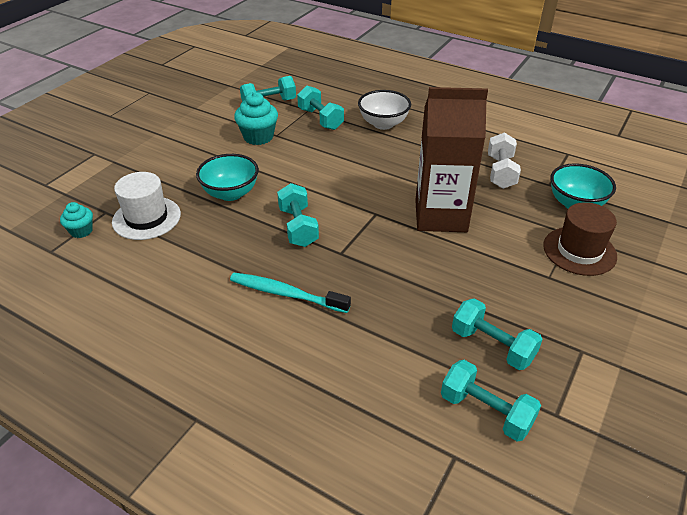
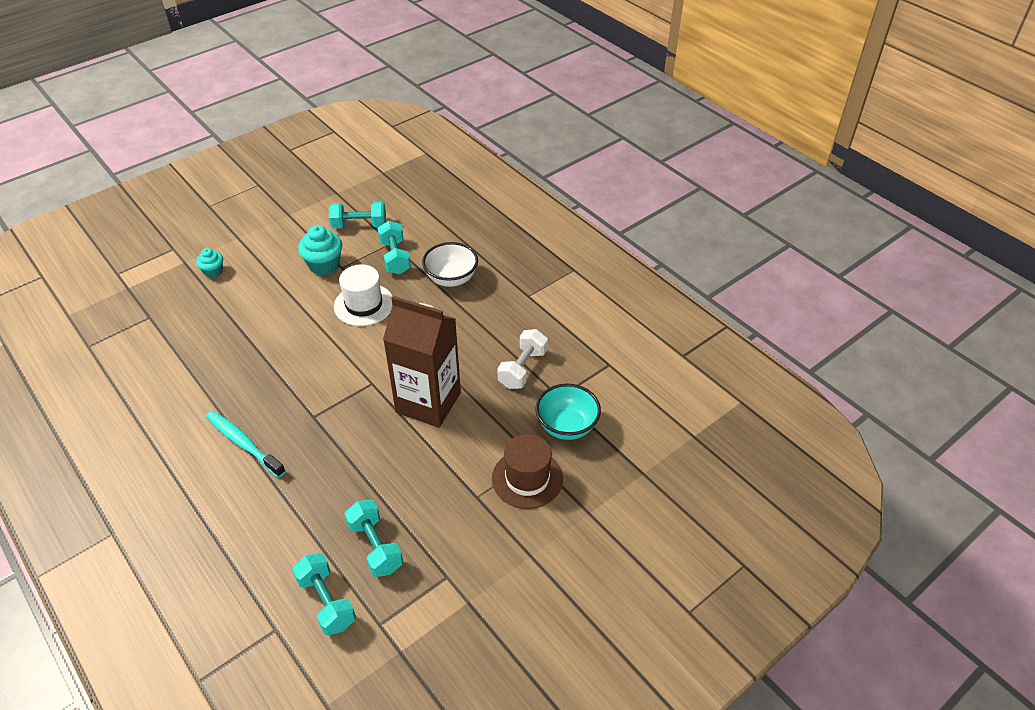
camera: 20 degrees right, 5 degrees up
turquoise cupcake [60,202,93,238] -> turquoise cupcake moved to [196,248,223,278]
white hat [112,172,181,240] -> white hat moved to [334,264,392,326]
turquoise bowl [196,154,259,201] -> none
turquoise dumbbell [277,183,319,247] -> none

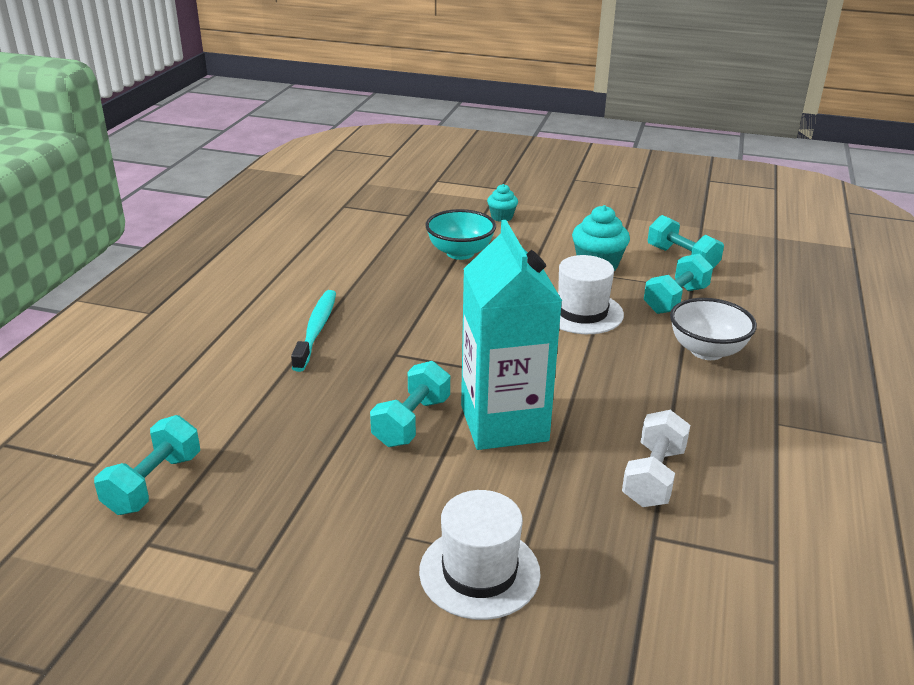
camera: 55 degrees right, 15 degrees down
turquoise dumbbell [344,500,403,577] -> turquoise dumbbell moved to [370,361,450,447]
brown carton [383,296,461,428] -> turquoise carton [461,220,562,450]
brown hat [492,434,563,509] -> white hat [419,490,541,620]
white dumbbell [497,329,548,389] -> white dumbbell turned 60 degrees counterclockwise [622,410,690,507]
turquoise bowl [536,384,601,440] -> turquoise bowl moved to [425,209,496,260]

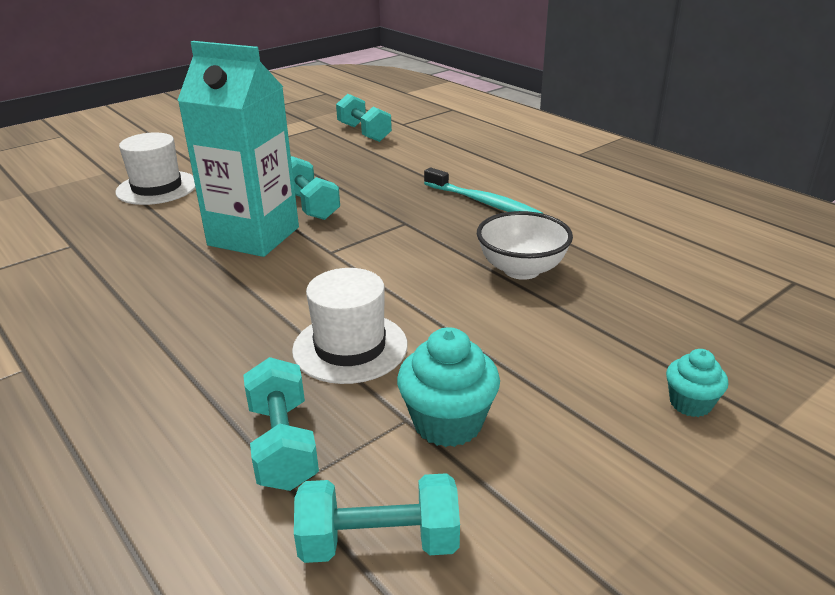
camera: 125 degrees right, 0 degrees up
turquoise bowl [425,209,496,260] -> none
white dumbbell [622,410,690,507] -> none
white bowl [670,298,757,360] -> white bowl moved to [477,211,573,280]

